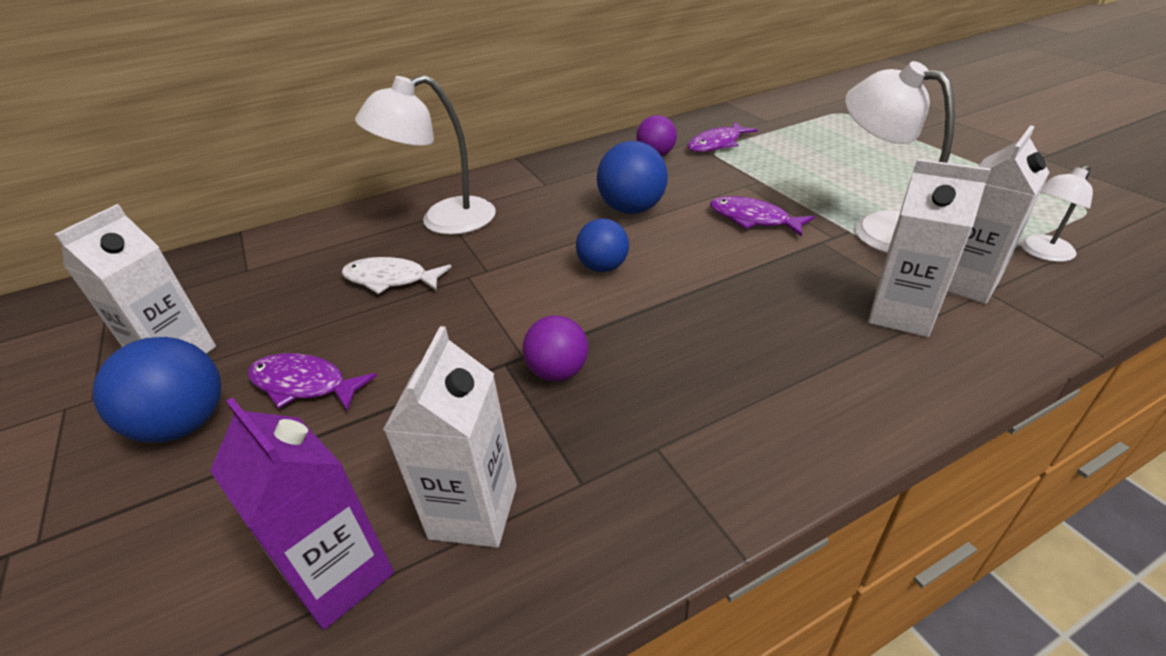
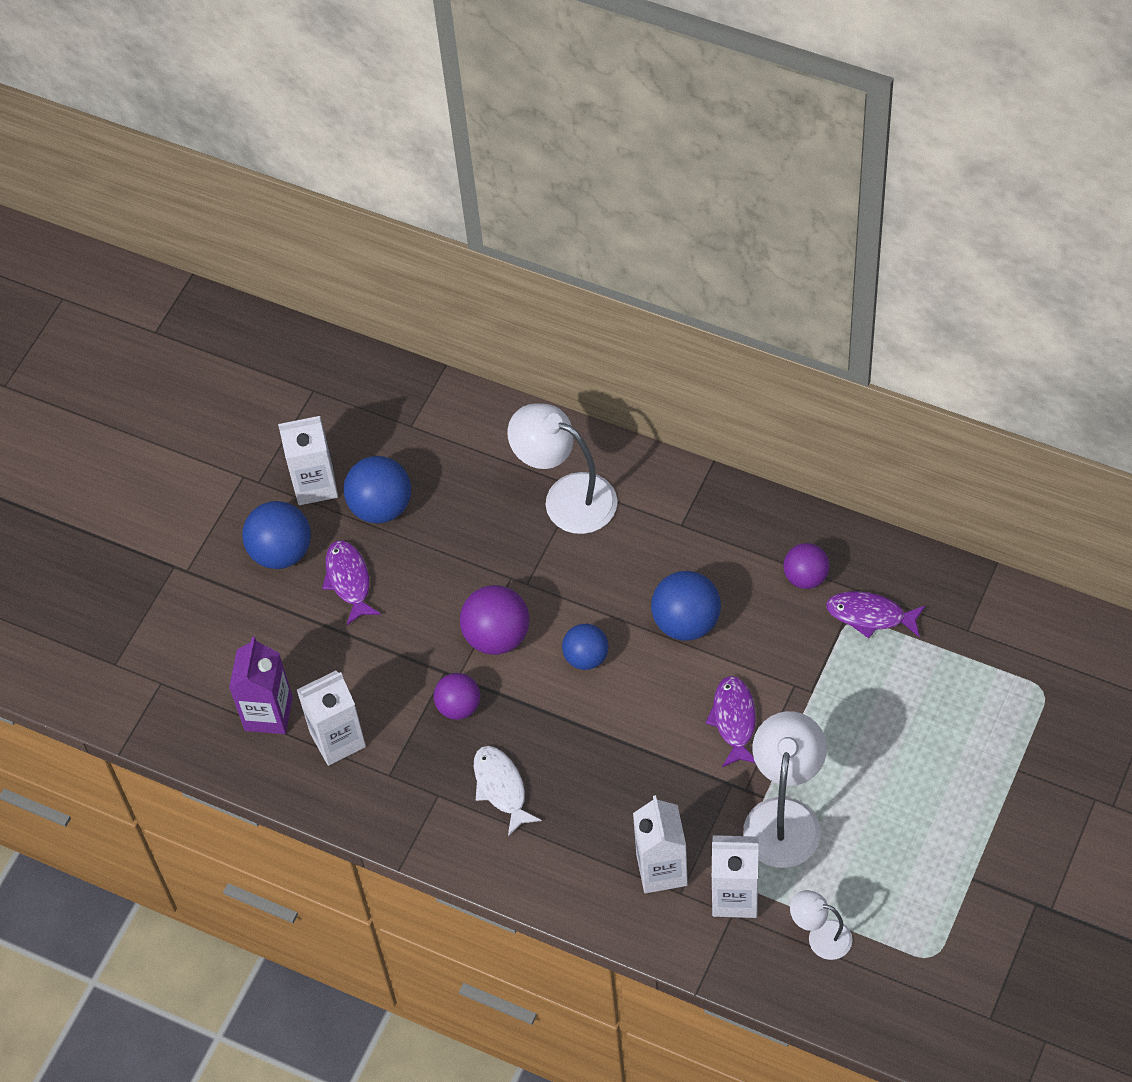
camera: 55 degrees right, 20 degrees up
white fish [341,257,452,294] -> white fish moved to [474,746,542,836]
none -> blue ball [343,456,411,524]
none -> purple ball [460,585,529,655]

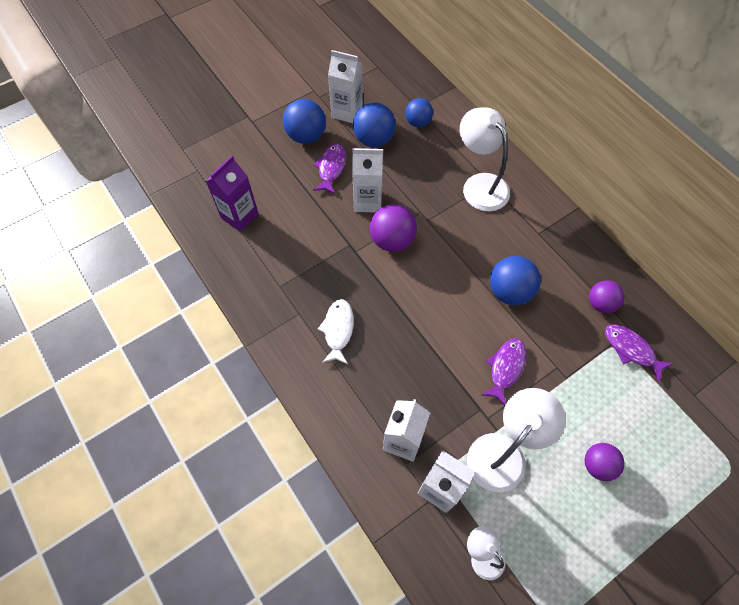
camera: 25 degrees right, 5 degrees up
white carton [297,671,366,766] -> white carton moved to [352,148,383,213]
purple ball [434,673,480,720] -> purple ball moved to [585,443,625,481]
blue ball [562,624,609,670] -> blue ball moved to [405,98,433,127]

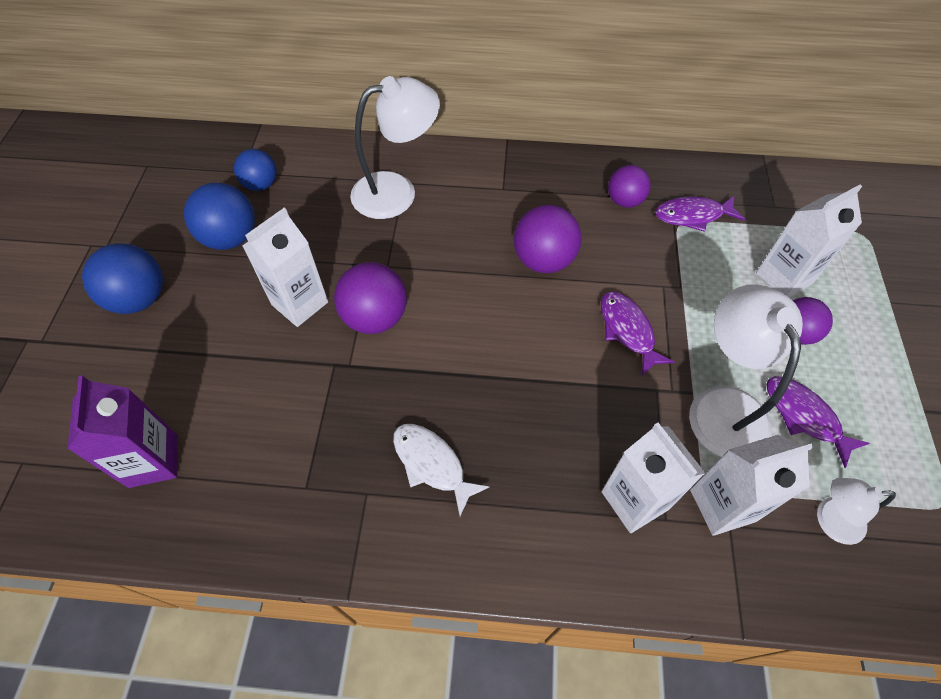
camera: 50 degrees left, 5 degrees down
purple fish [313,144,346,194] -> purple fish moved to [766,376,870,468]
white carton [328,50,363,123] -> white carton moved to [756,185,862,297]
white lamp [460,107,510,211] -> white lamp turned 150 degrees clockwise [350,76,440,219]
blue ball [490,256,541,305] -> purple ball [514,205,582,273]

